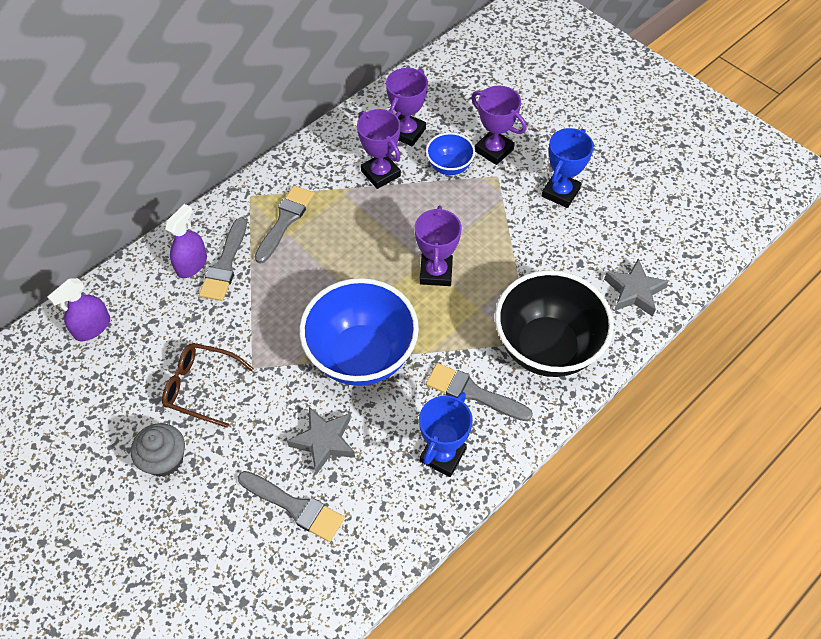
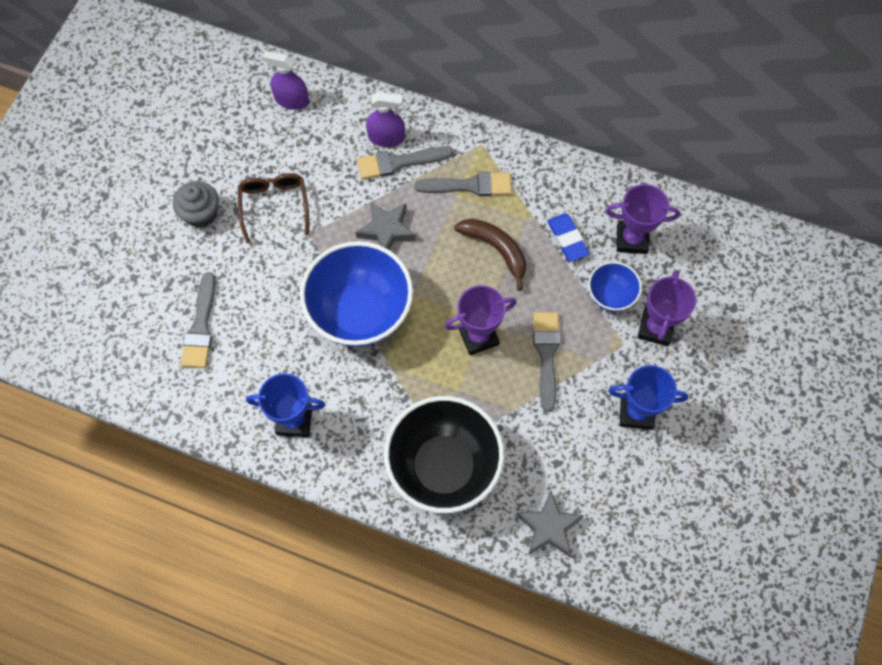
camera: 65 degrees right, 10 degrees up
grey star [287,407,355,475] -> grey star moved to [355,202,416,250]
purple trophy [357,109,401,189] -> blue eraser [547,213,589,261]
grey brush [426,363,533,421] -> grey brush moved to [533,312,561,412]
none -> brown banana [454,219,526,291]

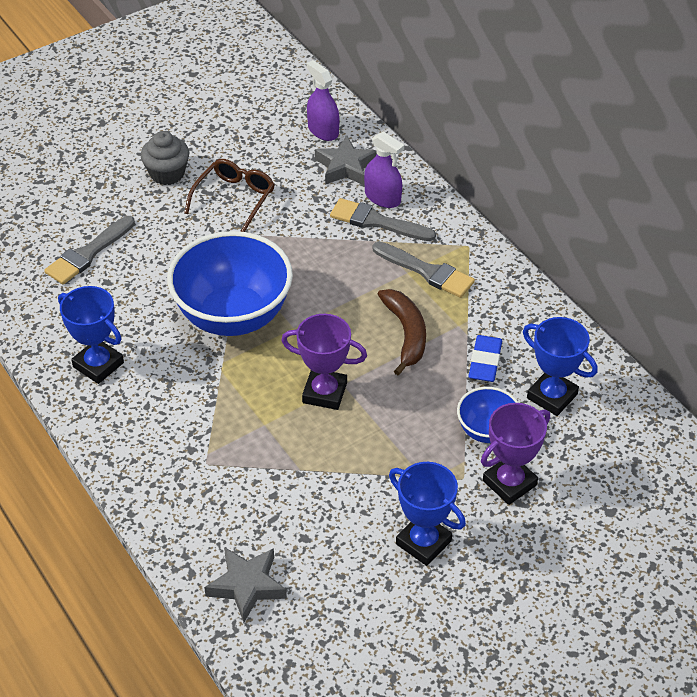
camera: 35 degrees right, 20 degrees down
grey star [355,202,416,250] -> grey star moved to [315,136,377,186]
black bowl [384,396,504,513] -> none
grey brush [533,312,561,412] -> none
purple trophy [606,184,680,254] -> blue trophy [523,317,598,416]

